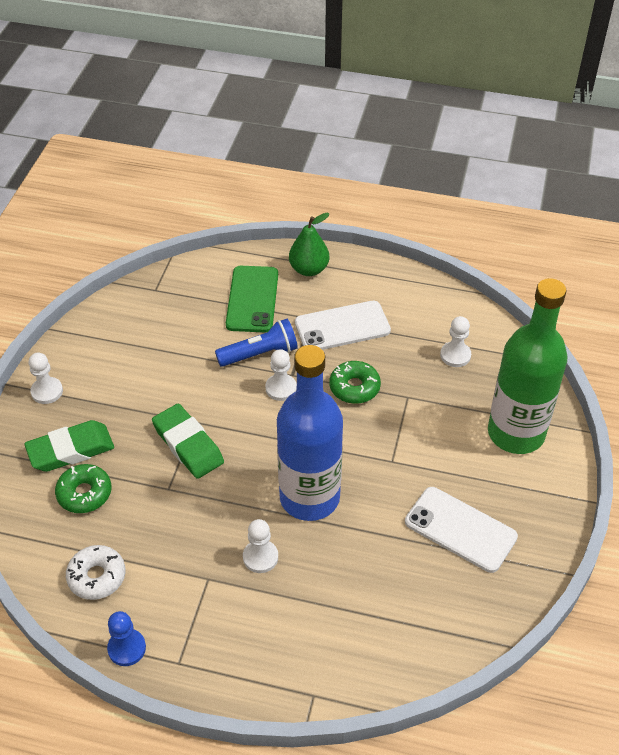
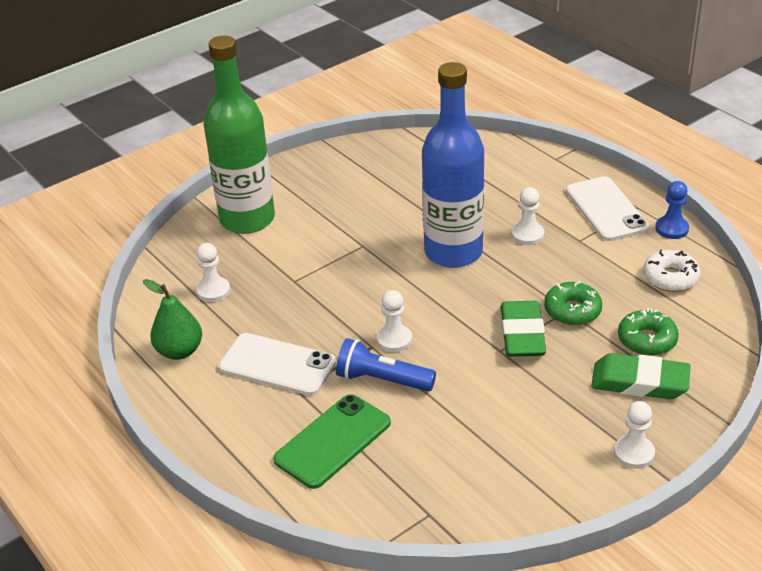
camera: 140 degrees left, 10 degrees down
green pear [289,213,329,276] -> green pear moved to [143,279,202,360]
green donut [329,361,381,404] -> green donut moved to [544,281,602,326]
white phone [405,487,518,573] -> white phone moved to [566,176,649,241]

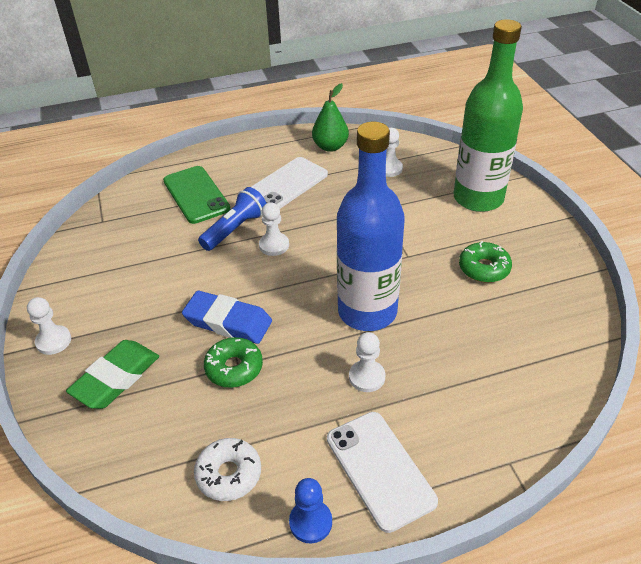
camera: 110 degrees right, 5 degrees up
green eraser [501,301,546,357] -> blue eraser [182,291,272,344]
white phone [566,176,649,241] -> white phone turned 60 degrees clockwise [327,412,438,533]
green donut [618,308,679,356] -> green donut moved to [459,241,512,283]

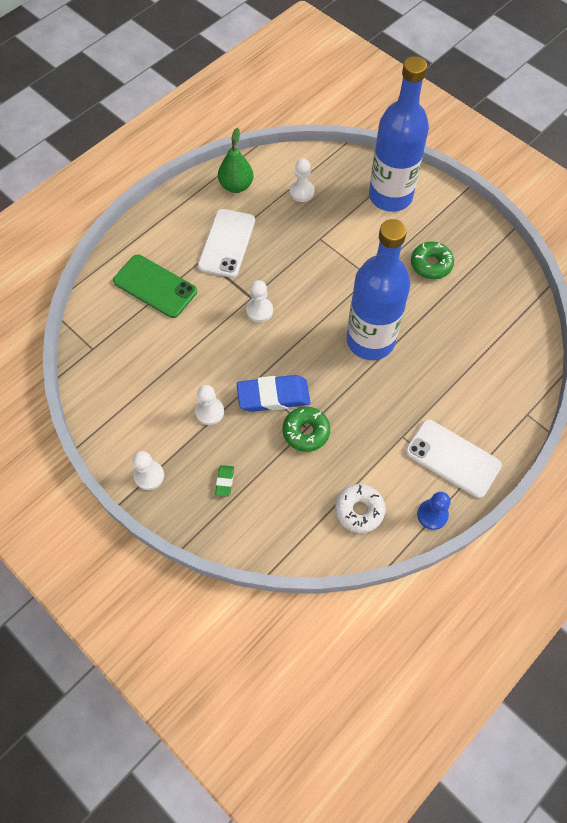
camera: 30 degrees left, 20 degrees up
green eraser [66,340,159,409] -> green eraser [215,465,234,497], size x0.46
blue flashlight [198,187,266,251] -> none
white pawn [349,332,386,392] -> white pawn moved to [195,385,224,425]
green bottle [454,19,523,212] -> blue bottle [369,56,429,212]

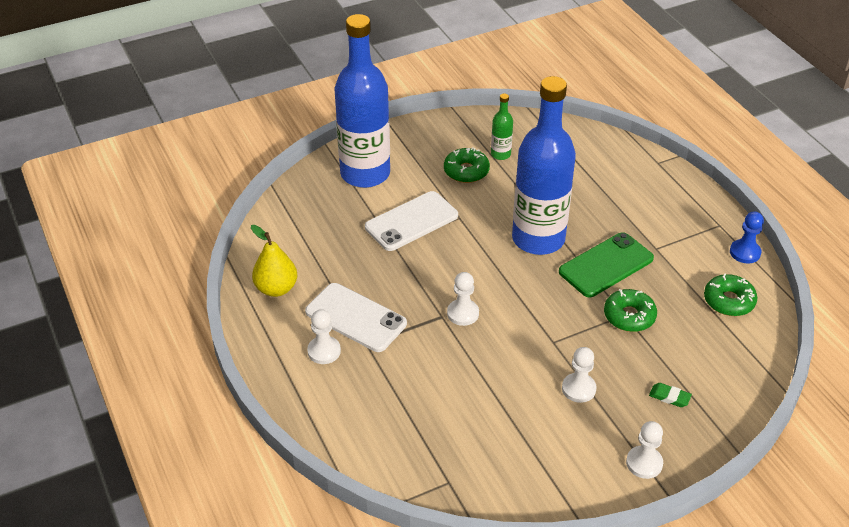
camera: 70 degrees left, 20 degrees down
green phone [113,254,197,318] -> green phone moved to [559,232,654,297]
green pear [218,128,253,193] -> yellow pear [251,225,297,297]
blue eraser [237,375,310,412] -> none
white pawn [290,158,315,202] -> white pawn moved to [307,309,341,364]
white donut [335,484,386,533] -> green donut [704,274,757,316]
white phone [405,419,502,498] -> white phone moved to [365,191,458,251]
none -> green bottle [491,94,513,160]

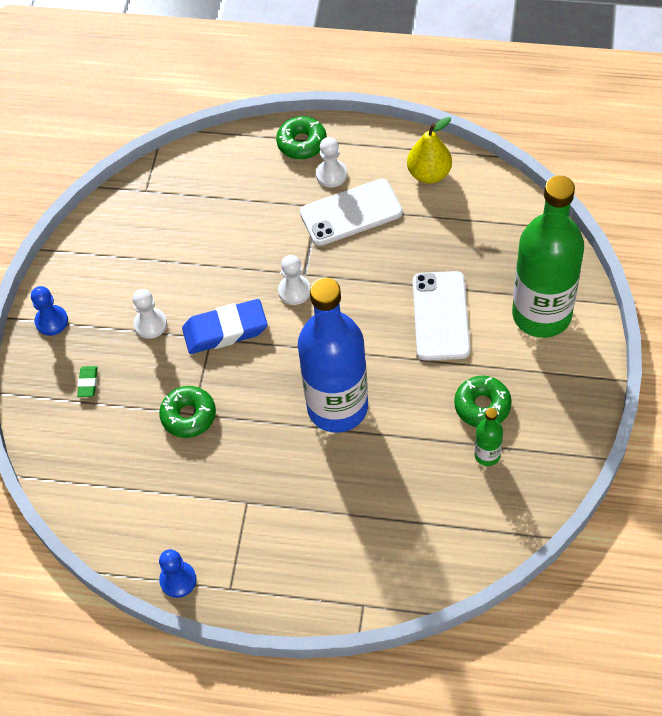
camera: 130 degrees right, 15 degrees up
blue bottle [335,14,390,188] -> green bottle [512,175,584,338]
green phone [559,232,654,297] -> none
white pawn [626,421,663,479] -> blue pawn [31,286,68,336]
green eraser [649,383,692,407] -> green eraser turned 60 degrees counterclockwise [77,366,98,397]
green donut [704,274,757,316] -> green donut moved to [276,116,327,159]
none -> blue eraser [182,299,267,354]

